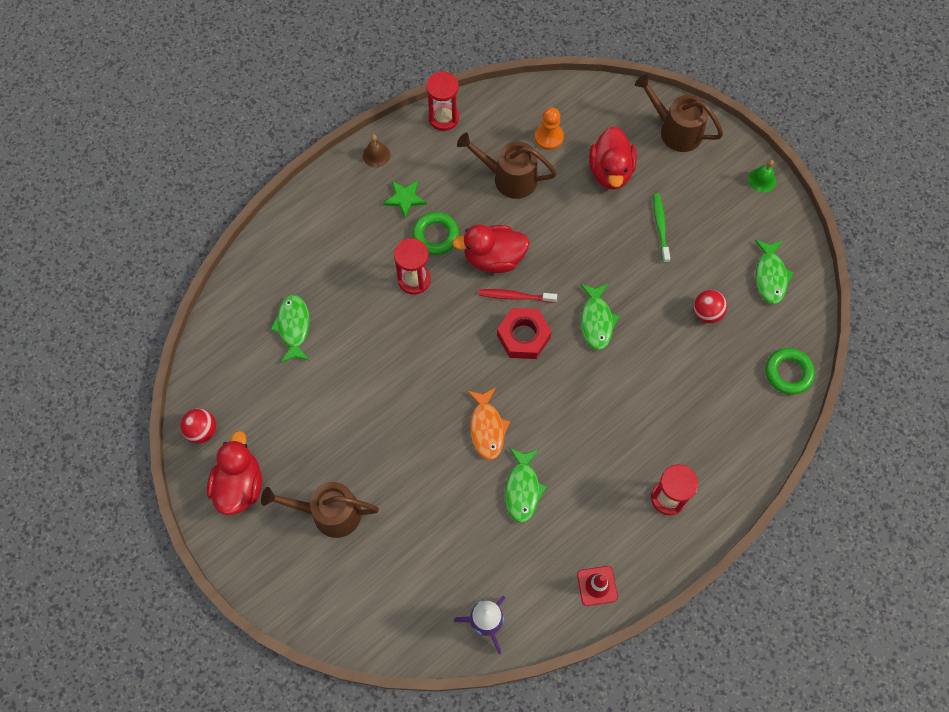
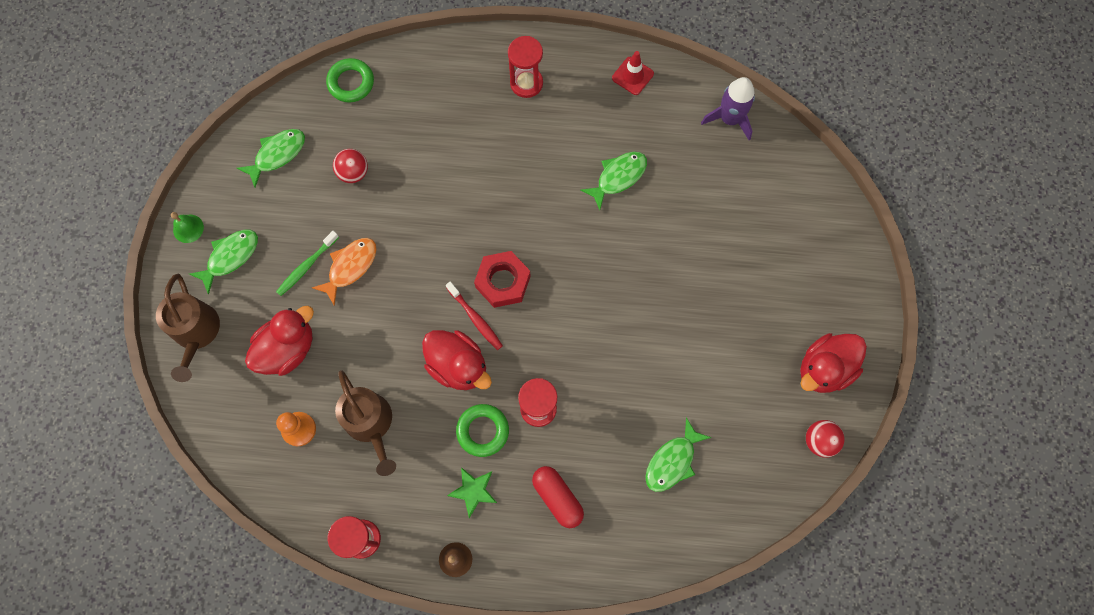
camera: 135 degrees left, 5 degrees up
brown watering can [261,482,379,538] -> none
orange fish [467,388,510,460] -> orange fish moved to [312,238,377,306]
green fish [580,284,620,350] -> green fish moved to [189,229,258,294]
none -> red capsule [532,466,584,528]

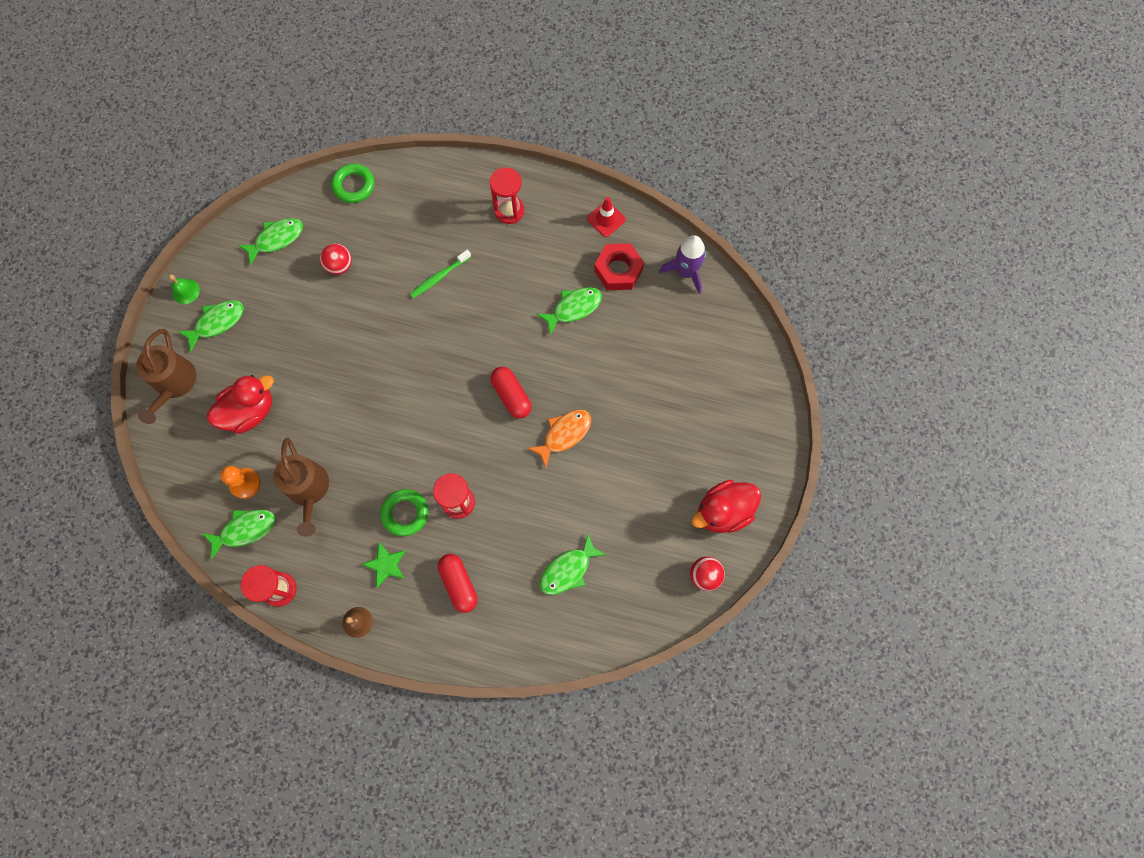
camera: 10 degrees right, 0 degrees up
green toothbrush [276,231,339,296] -> green toothbrush moved to [410,250,471,298]
orange fish [312,238,377,306] -> orange fish moved to [528,410,591,467]
red duck [422,330,492,390] -> none
red toothbrush [446,281,503,350] -> none
red nut [474,251,531,308] -> red nut moved to [594,243,644,290]
none -> green fish [202,509,275,560]
none -> red capsule [491,367,532,419]

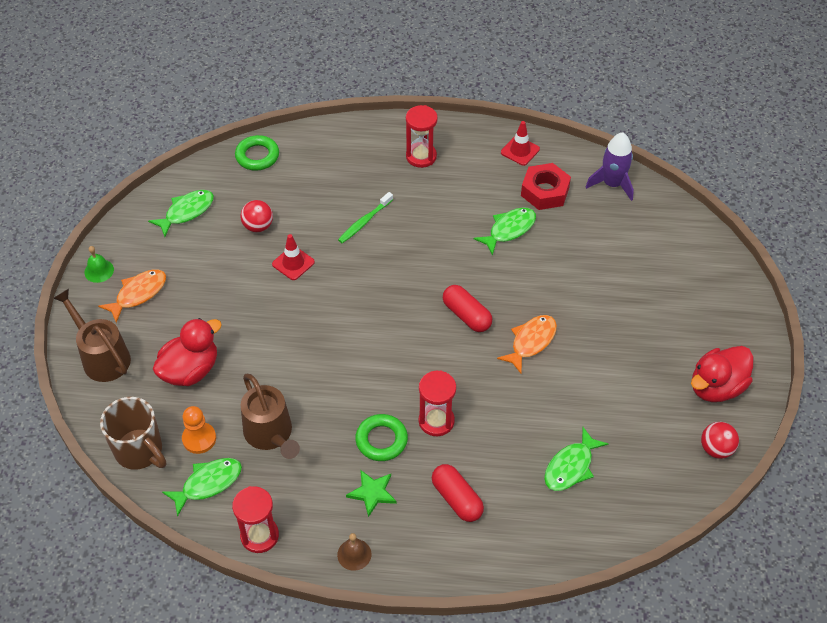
camera: 10 degrees left, 20 degrees down
brown watering can [136,329,196,424] -> brown watering can turned 150 degrees clockwise [53,289,131,382]
green fish [178,300,244,352] -> orange fish [98,269,166,323]
none -> brown mug [100,397,166,470]
none -> red traffic cone [272,234,315,280]

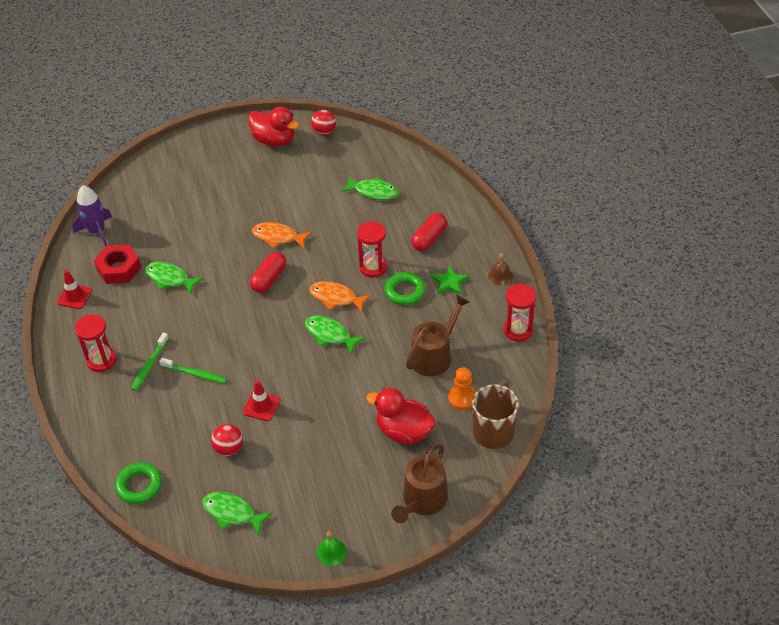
camera: 110 degrees left, 5 degrees down
orange fish [98,269,166,323] -> orange fish moved to [309,281,372,313]
green fish [162,458,242,517] -> green fish moved to [305,315,366,354]
none -> green toothbrush [131,332,169,391]

